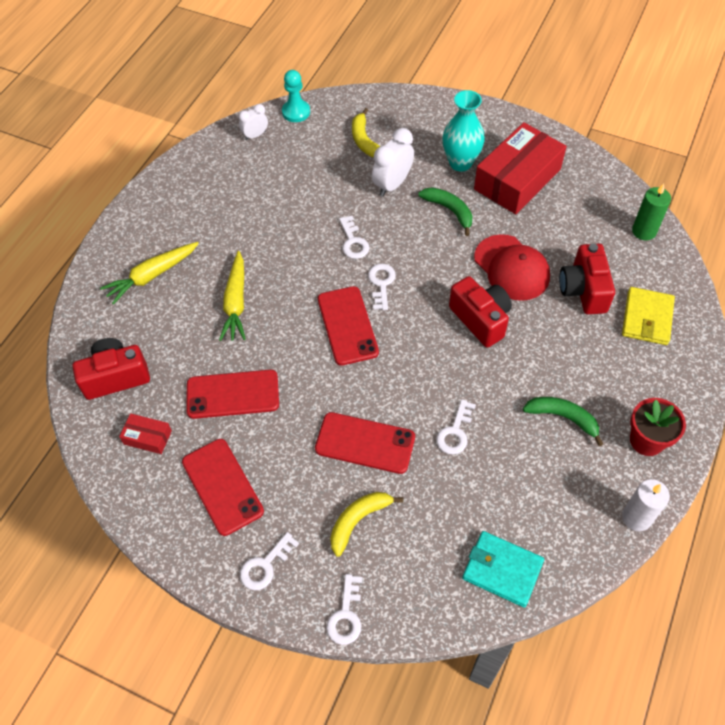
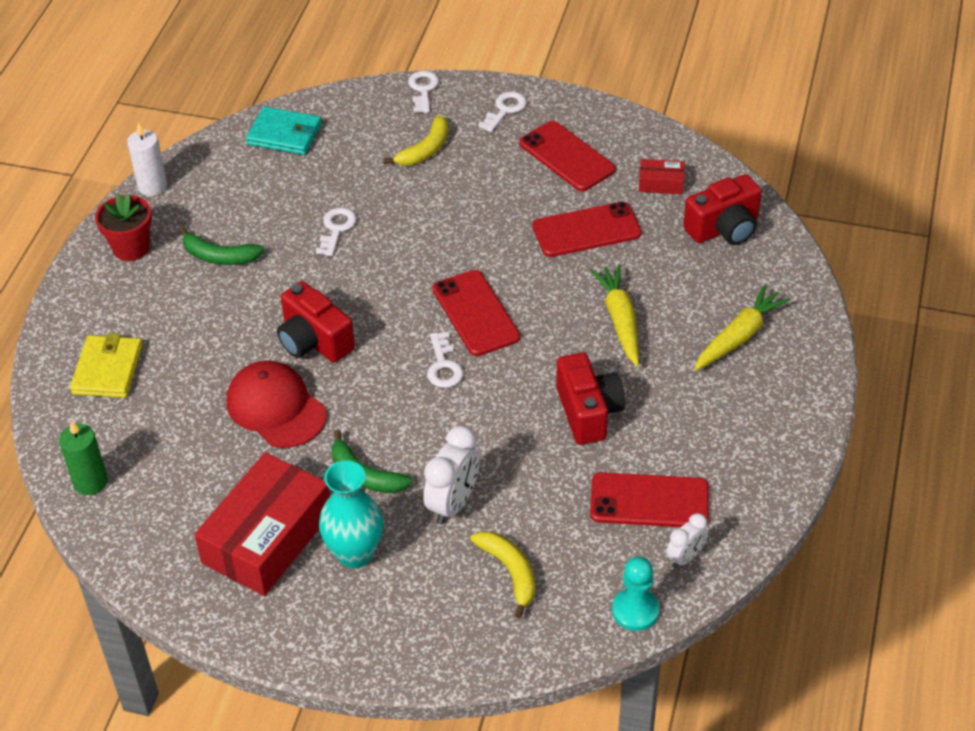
camera: 170 degrees right, 10 degrees down
red phone [315,412,415,474] -> red phone moved to [590,472,709,527]
white key [339,216,369,259] -> none
red camera [559,243,615,314] -> red camera moved to [556,352,625,445]

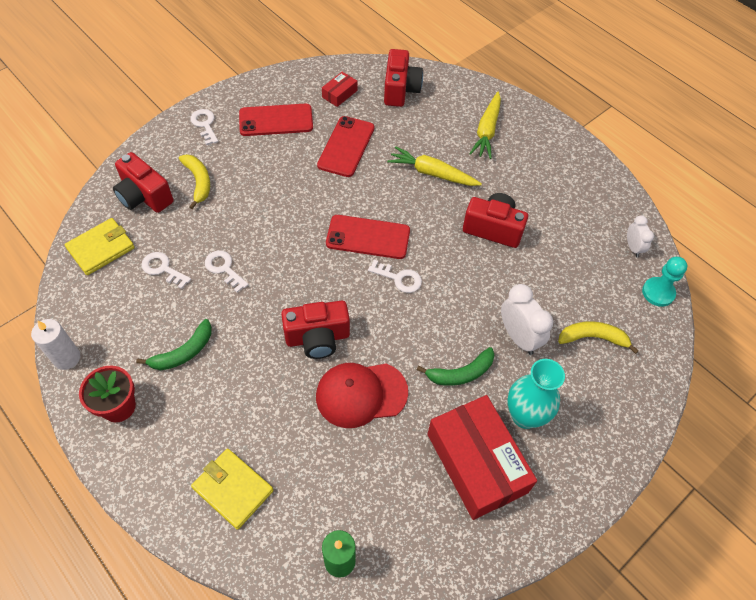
camera: 60 degrees left, 10 degrees up
turquoise wallet [246,107,322,155] -> yellow wallet [65,218,135,275]
white key [408,71,439,113] -> white key moved to [141,252,191,289]
red phone [590,472,709,527] -> none
yellow carrot [694,285,791,371] -> yellow carrot turned 150 degrees counterclockwise [469,92,501,159]
none -> red camera [113,152,173,213]

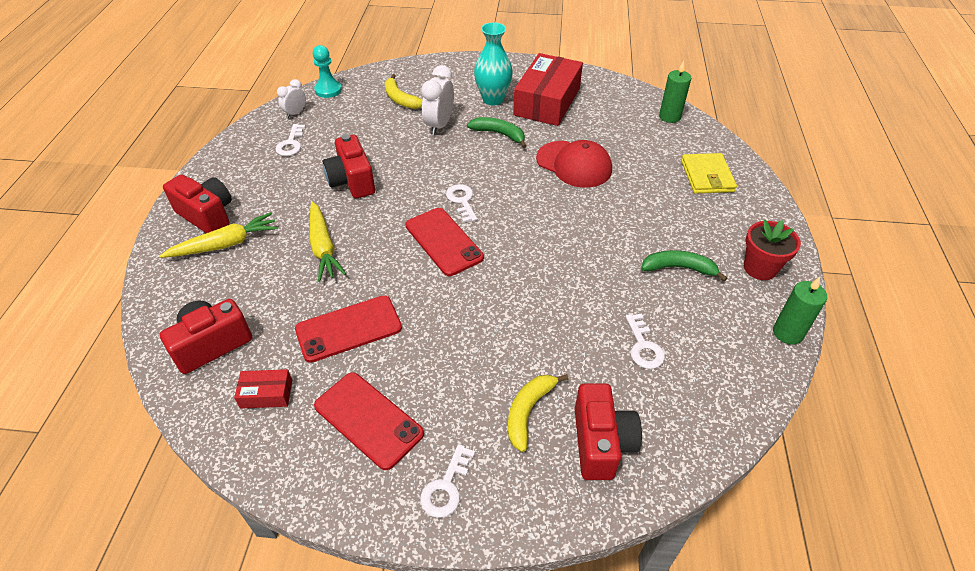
camera: 130 degrees left, 10 degrees down
white candle [31,319,80,370] -> green candle [773,277,827,345]
yellow wallet [65,218,135,275] -> none
white key [205,250,249,293] -> white key moved to [276,124,306,156]
red camera [281,300,350,359] -> red camera moved to [163,174,232,233]

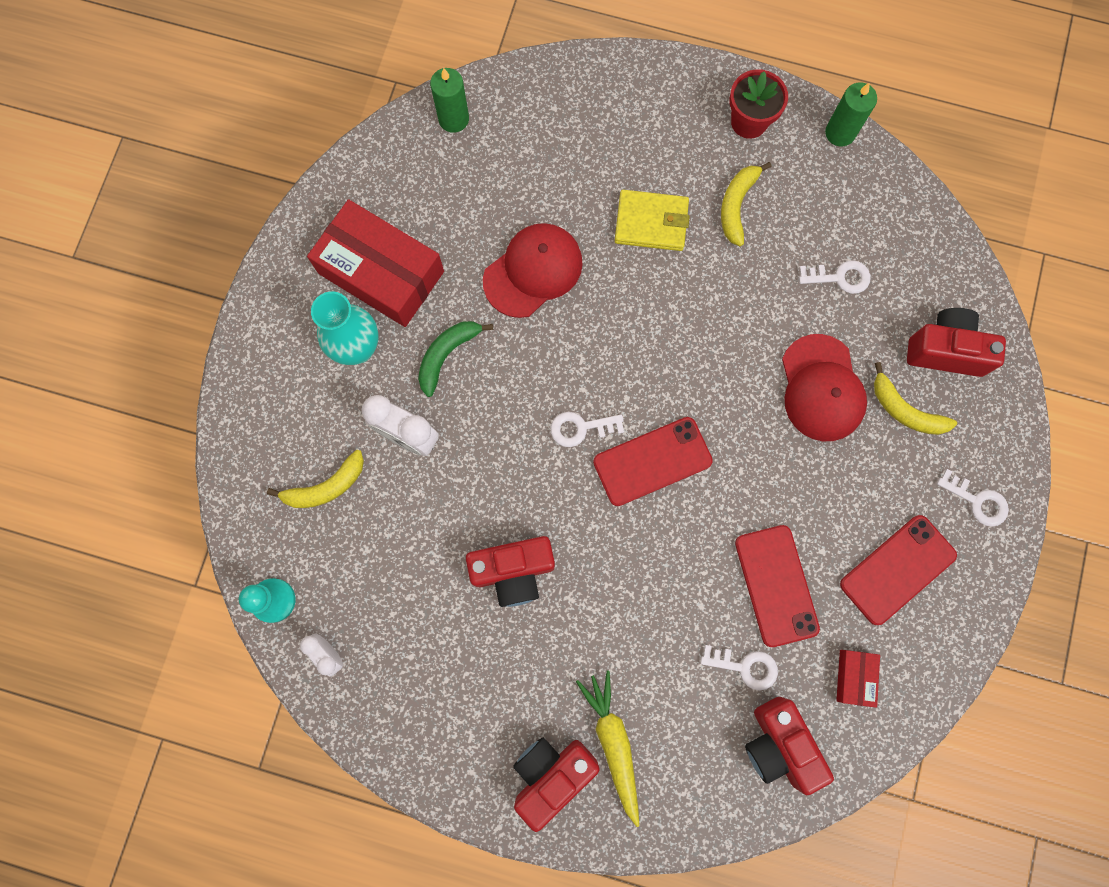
camera: 80 degrees left, 30 degrees up
white key [276,124,306,156] -> white key moved to [700,645,778,691]
yellow carrot [309,201,346,282] -> none
green banana [641,250,727,281] -> yellow banana [721,162,772,246]
yellow wallet [681,153,737,194] -> yellow wallet moved to [615,190,690,251]
none -> red cap [782,334,867,441]

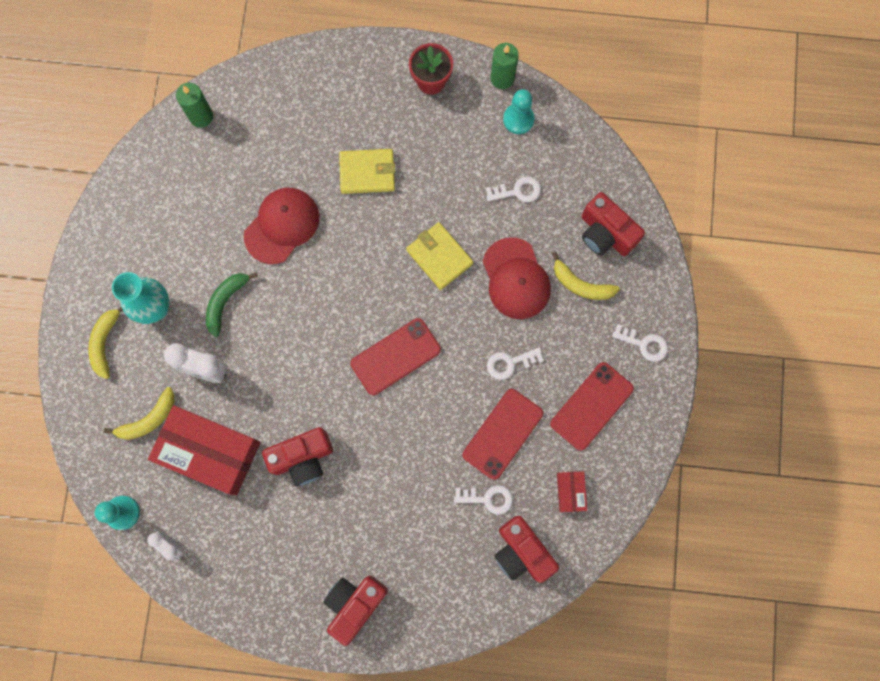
camera: 10 degrees left, 0 degrees up
red box [307,199,444,327] -> red box moved to [148,405,260,495]
white key [551,412,624,447] -> white key moved to [487,348,544,380]
yellow carrot [576,671,639,827] -> none
yellow banana [721,162,772,246] -> yellow banana moved to [88,307,123,379]
red phone [735,525,820,647] -> red phone turned 60 degrees clockwise [463,389,543,480]
red camera [907,308,1006,377] -> red camera turned 135 degrees counterclockwise [582,192,645,256]
none -> yellow wallet [406,222,473,290]
none -> turquoise pawn [503,89,535,134]

